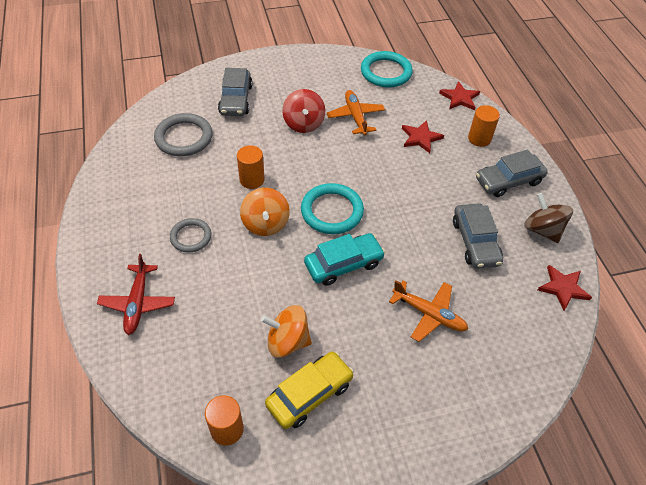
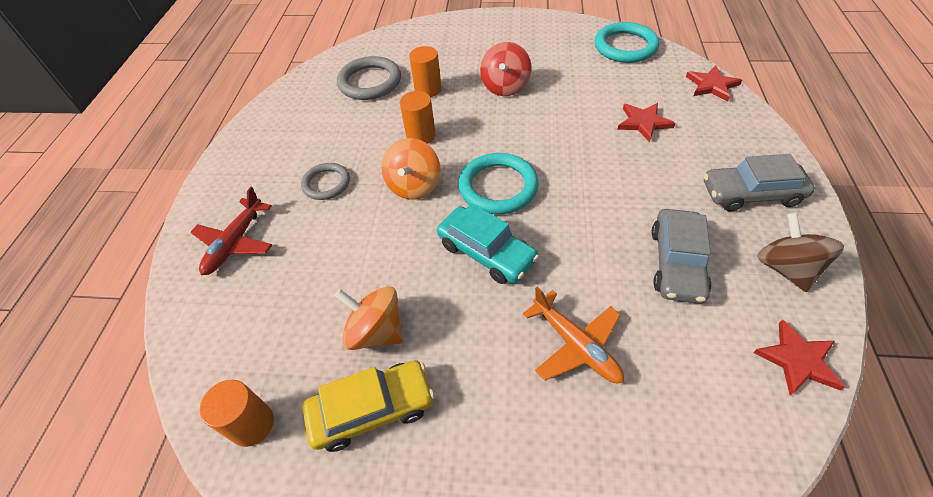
camera: 25 degrees right, 0 degrees up
grey car [218,68,253,116] -> none
turquoise car [304,233,385,286] -> turquoise car turned 45 degrees clockwise [437,203,539,284]
orange plane [327,90,385,135] -> none
orange cylinder [468,105,500,147] -> orange cylinder moved to [409,46,442,97]

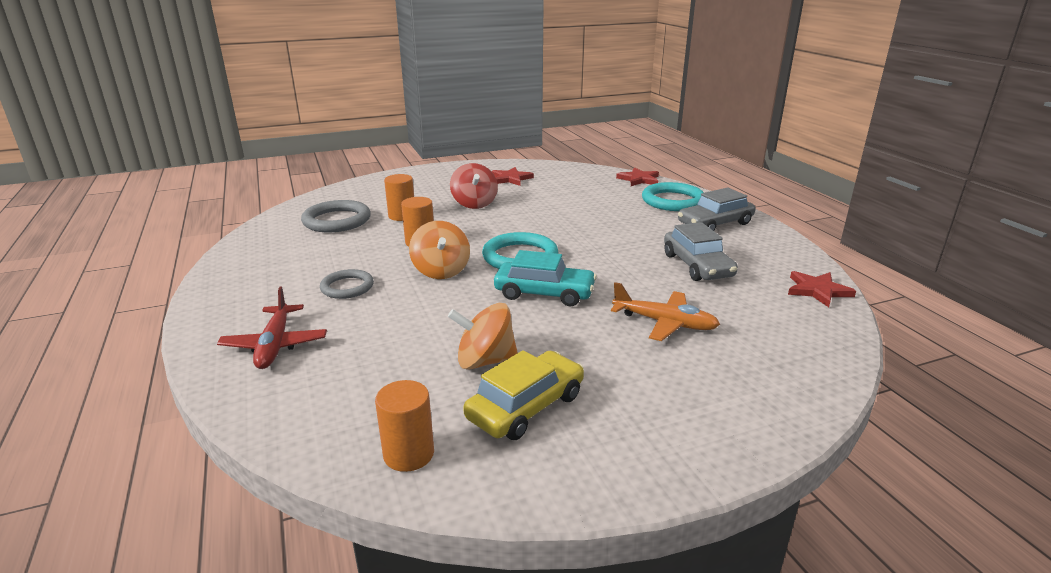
camera: 30 degrees left, 25 degrees down
turquoise ring [595,22,659,63] -> turquoise ring moved to [642,182,704,211]
red star [617,103,676,142] -> red star moved to [492,167,534,186]
brown spinning top [757,213,844,292] -> none

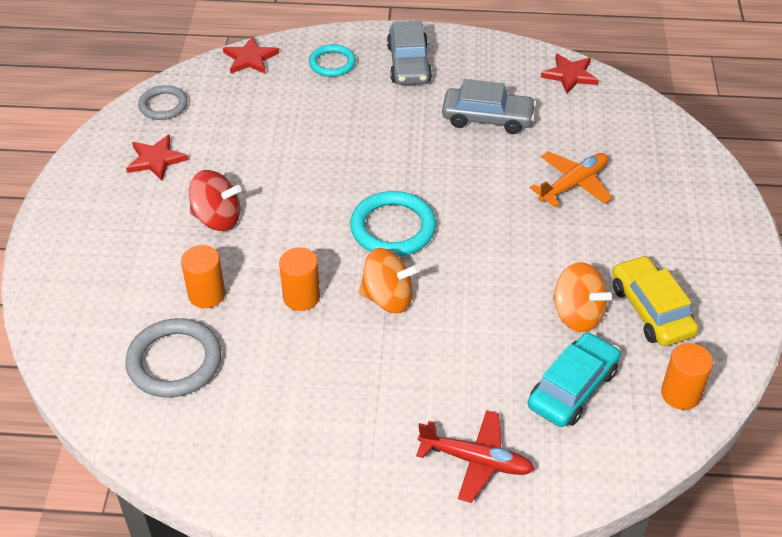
camera: 65 degrees left, 20 degrees up
grey ring [320,269,374,299] -> grey ring moved to [138,85,188,120]
orange spinning top [448,303,518,370] -> orange spinning top turned 75 degrees counterclockwise [553,262,612,332]
turquoise car [494,250,597,306] -> turquoise car moved to [528,332,621,427]
turquoise ring [642,182,704,211] -> turquoise ring [309,44,356,77], size x0.63

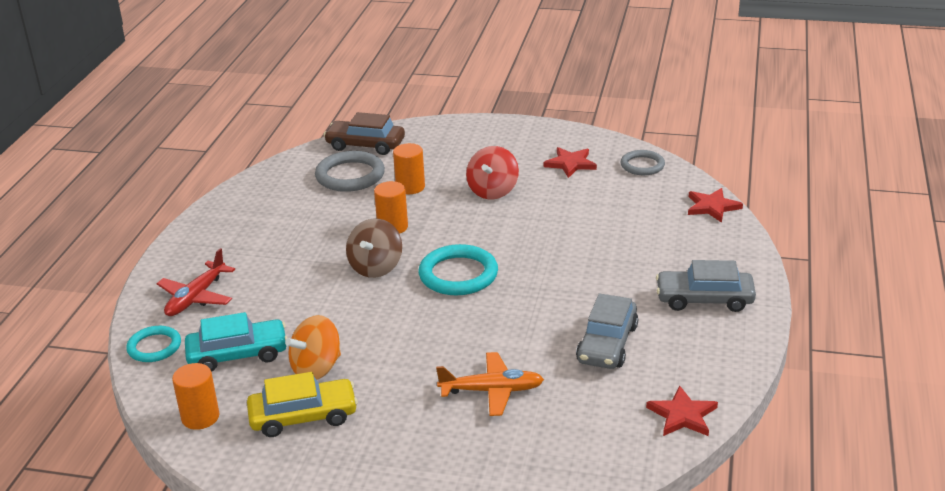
camera: 100 degrees right, 15 degrees down
turquoise ring [309,44,356,77] -> turquoise ring moved to [126,326,181,362]
orange spinning top [359,248,420,313] -> brown spinning top [346,219,402,278]
turquoise car [528,332,621,427] -> turquoise car turned 60 degrees counterclockwise [185,312,287,372]
orange plane [530,151,612,207] -> orange plane turned 60 degrees counterclockwise [436,352,544,416]
none -> brown car [324,112,405,155]

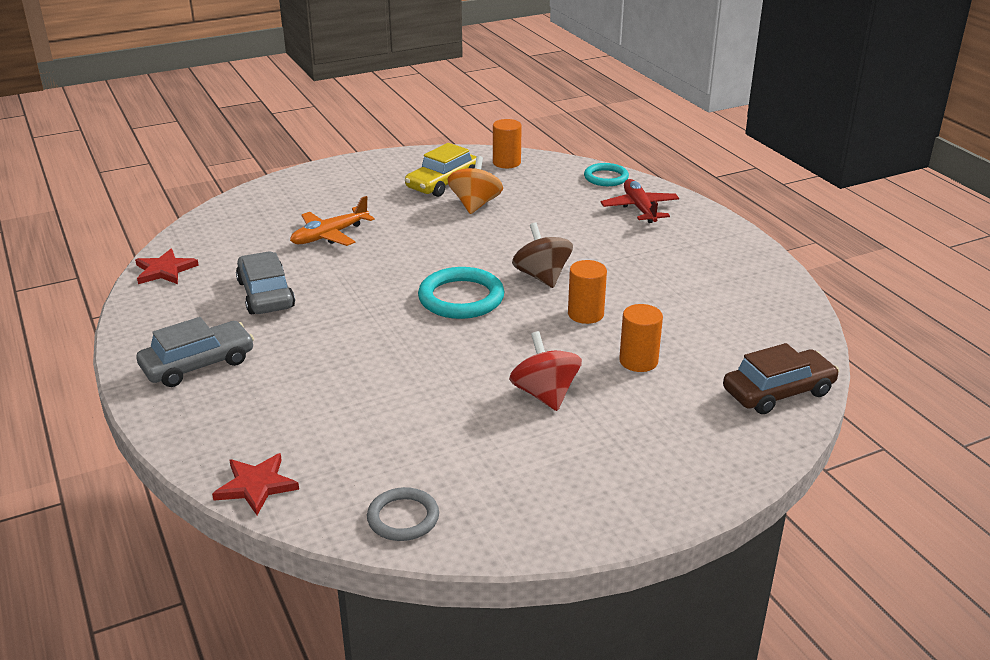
camera: 140 degrees right, 0 degrees up
turquoise car [185,312,287,372] -> none
grey ring [315,151,385,192] -> none
red star [544,147,597,178] -> none

